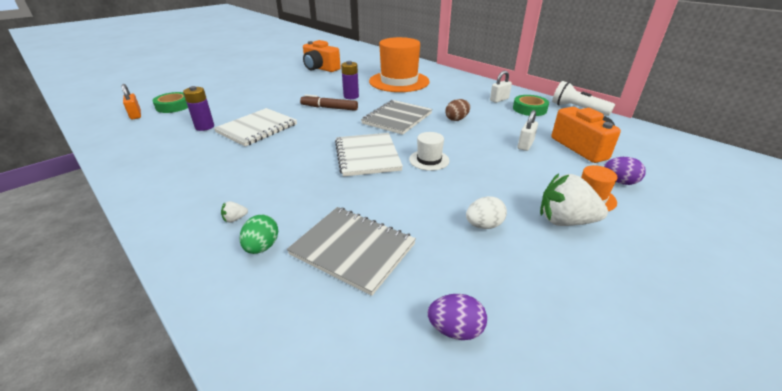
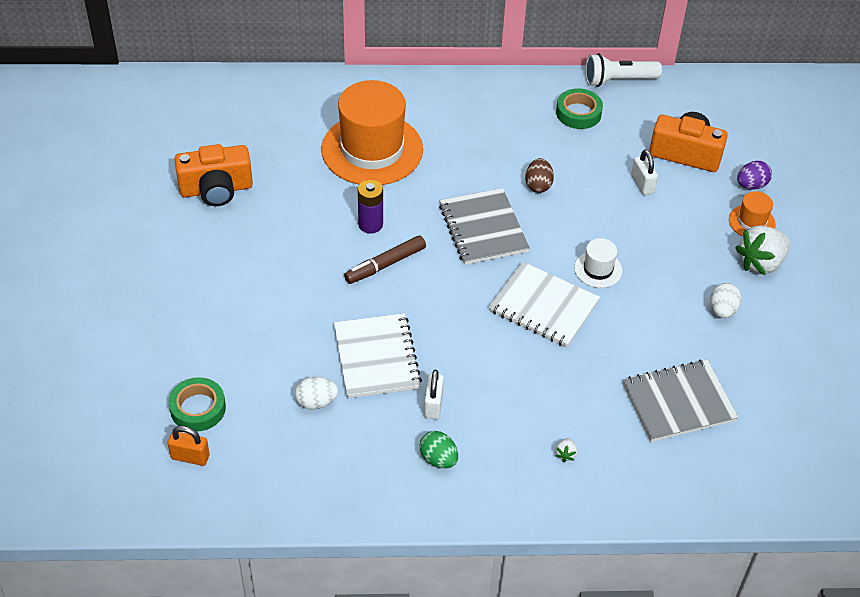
camera: 50 degrees left, 15 degrees up
purple battery [183,86,214,131] -> white egg [295,377,338,409]
green egg [239,215,278,254] -> green egg moved to [419,431,458,468]
purple egg [428,294,487,340] -> none
white padlock [490,71,512,103] -> white padlock moved to [424,370,444,419]

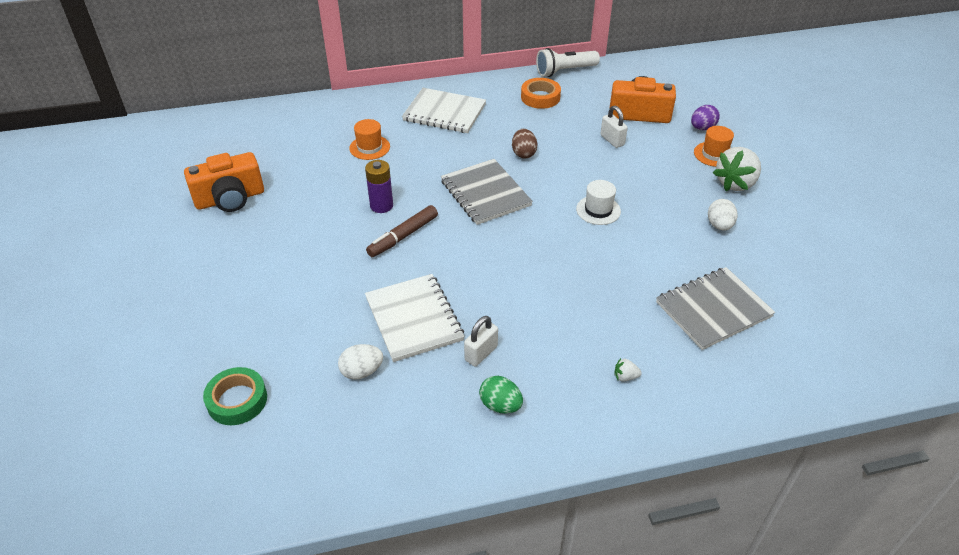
camera: 10 degrees left, 5 degrees down
orange padlock [168,426,210,466] -> none
orange hat [321,80,423,185] -> orange hat [349,119,390,160], size x0.44
white padlock [424,370,444,419] -> white padlock turned 45 degrees clockwise [464,316,498,366]
white notebook [489,261,600,347] -> white notebook moved to [402,88,486,133]
white strawberry [555,438,577,462] -> white strawberry turned 90 degrees clockwise [615,358,642,382]
green tape [556,88,603,129] -> orange tape [521,78,561,109]

